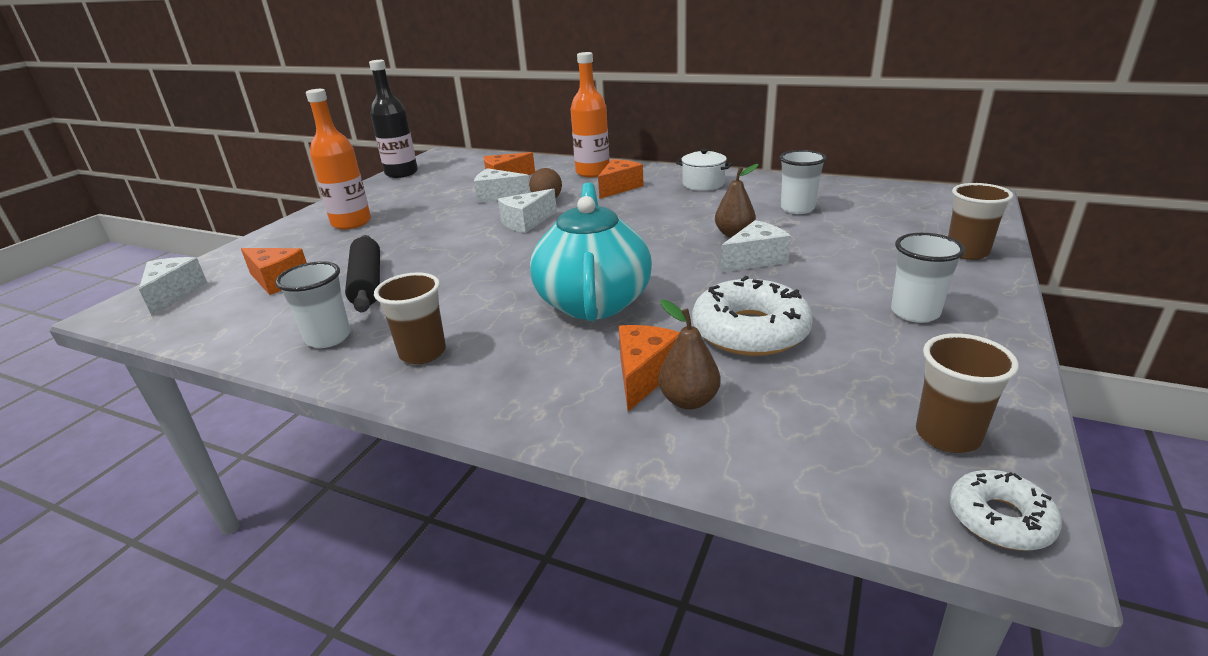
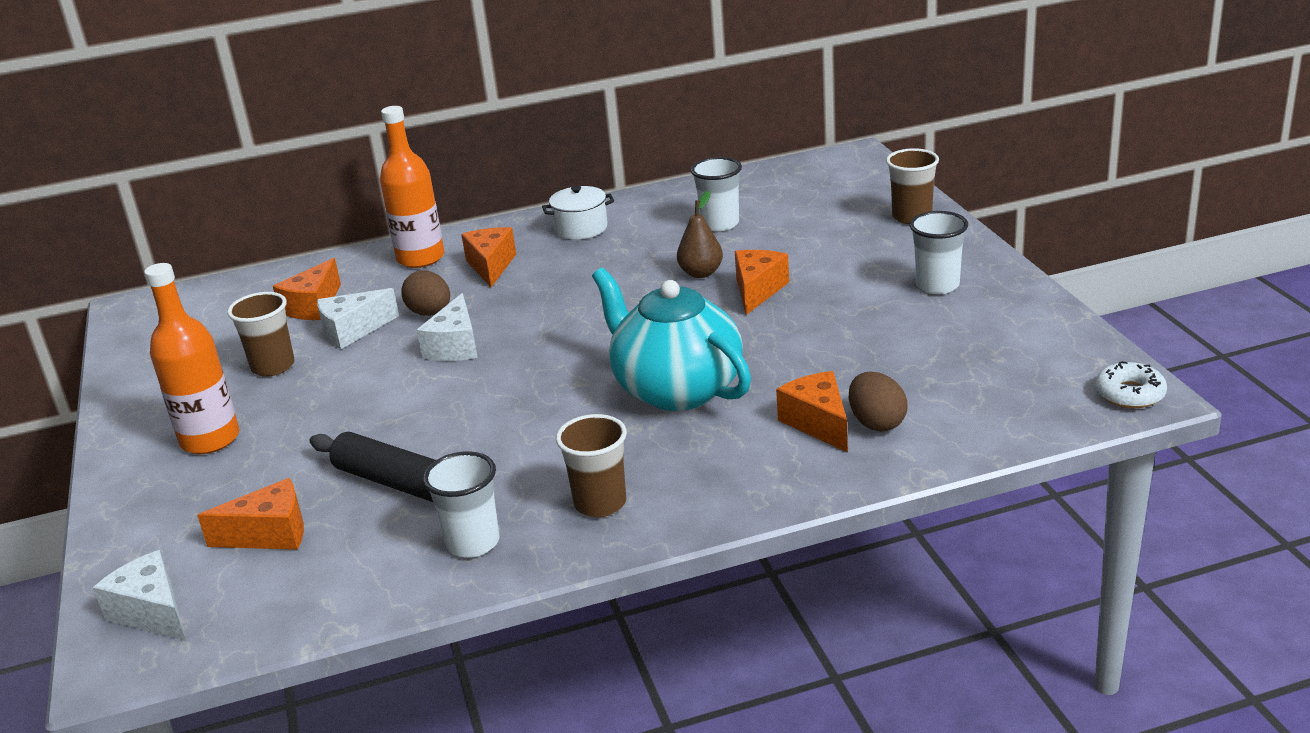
camera: 40 degrees left, 0 degrees up
black bottle [369,60,418,178] -> none
brown pear [658,300,720,410] -> brown egg [849,372,907,432]
white donut [692,276,813,356] -> none
white cheese [721,220,791,272] -> orange cheese [735,250,789,315]
brown cup [916,333,1019,453] -> brown cup moved to [227,292,294,377]

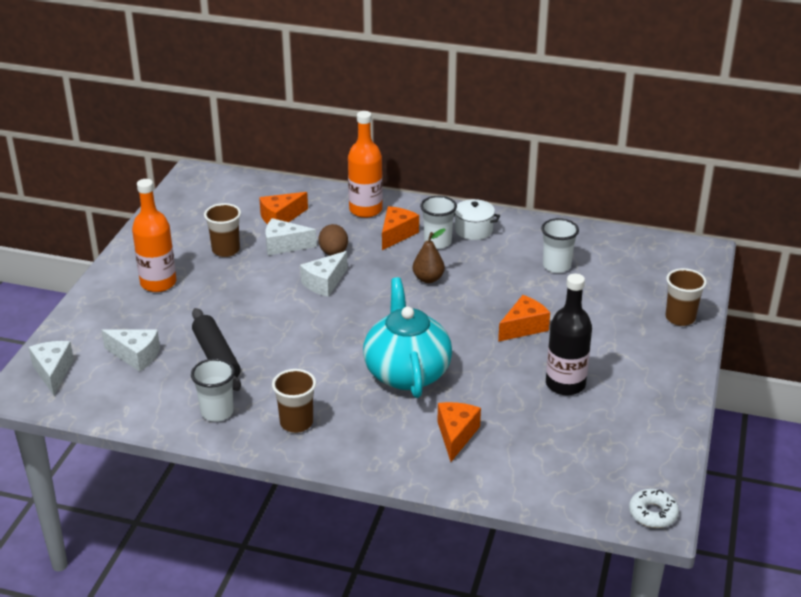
camera: 30 degrees right, 5 degrees up
orange cheese [197,478,304,550] -> white cheese [101,329,160,372]
brown pear [677,191,723,278] -> brown pear moved to [413,228,445,283]
brown egg [849,372,907,432] -> none
white cup [910,211,968,294] -> white cup moved to [420,196,457,249]
none -> black bottle [546,274,592,395]

